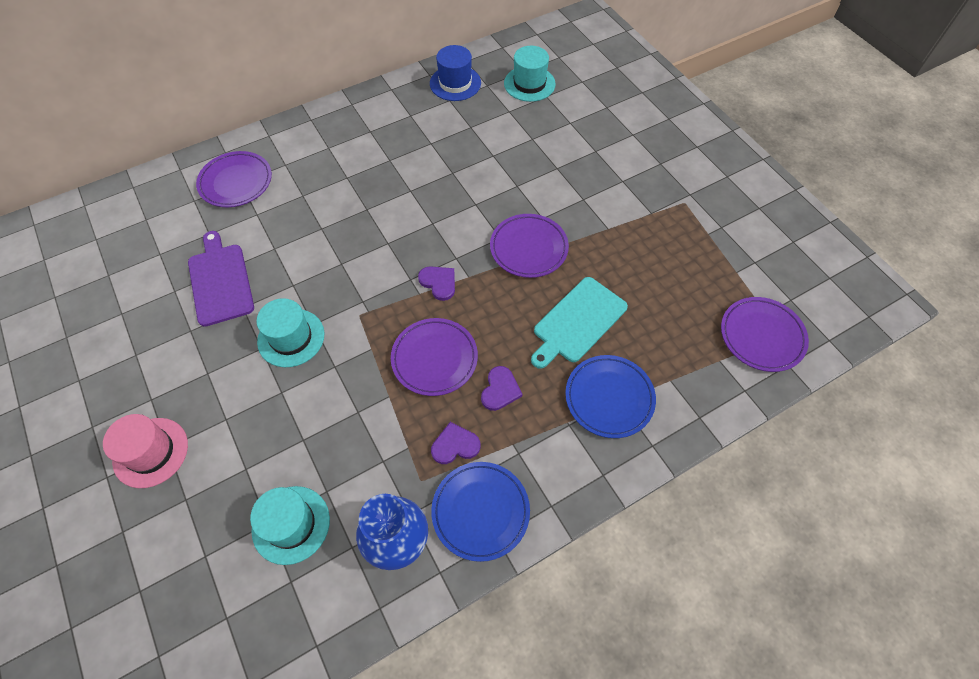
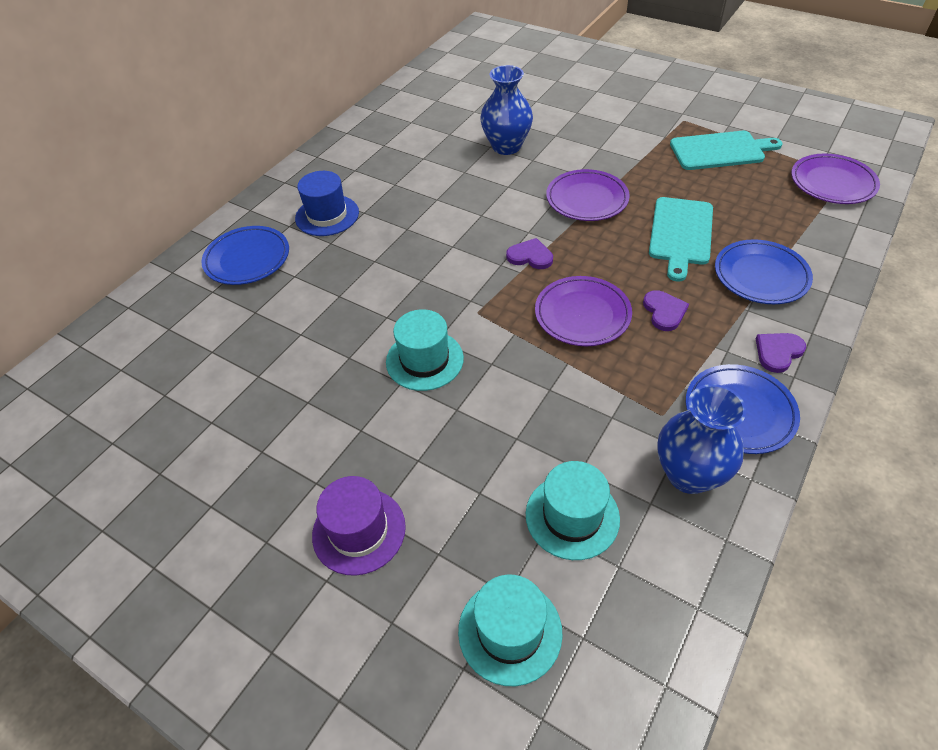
camera: 25 degrees left, 10 degrees down
pink hat [103,414,188,488] -> purple hat [312,476,406,576]
purple cutting board [188,231,254,327] -> none
purple plate [196,151,272,207] -> blue plate [201,226,289,285]
blue hat [430,45,481,101] -> blue hat moved to [295,171,359,236]
purple heart [431,422,481,464] -> purple heart moved to [756,333,806,373]
turquoise hat [504,46,556,102] -> turquoise hat moved to [458,575,563,686]
none -> blue vase [480,65,533,155]
none -> turquoise cutting board [670,131,783,170]

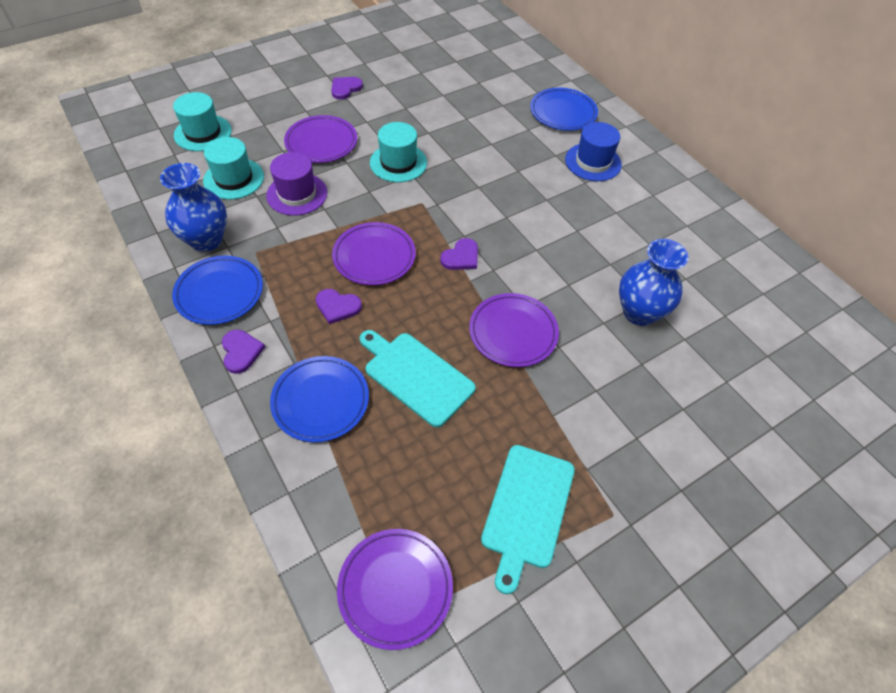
camera: 110 degrees right, 5 degrees up
purple hat [312,476,406,576] -> purple hat moved to [266,152,327,216]
none -> purple plate [284,115,357,163]
none -> purple heart [331,77,363,100]

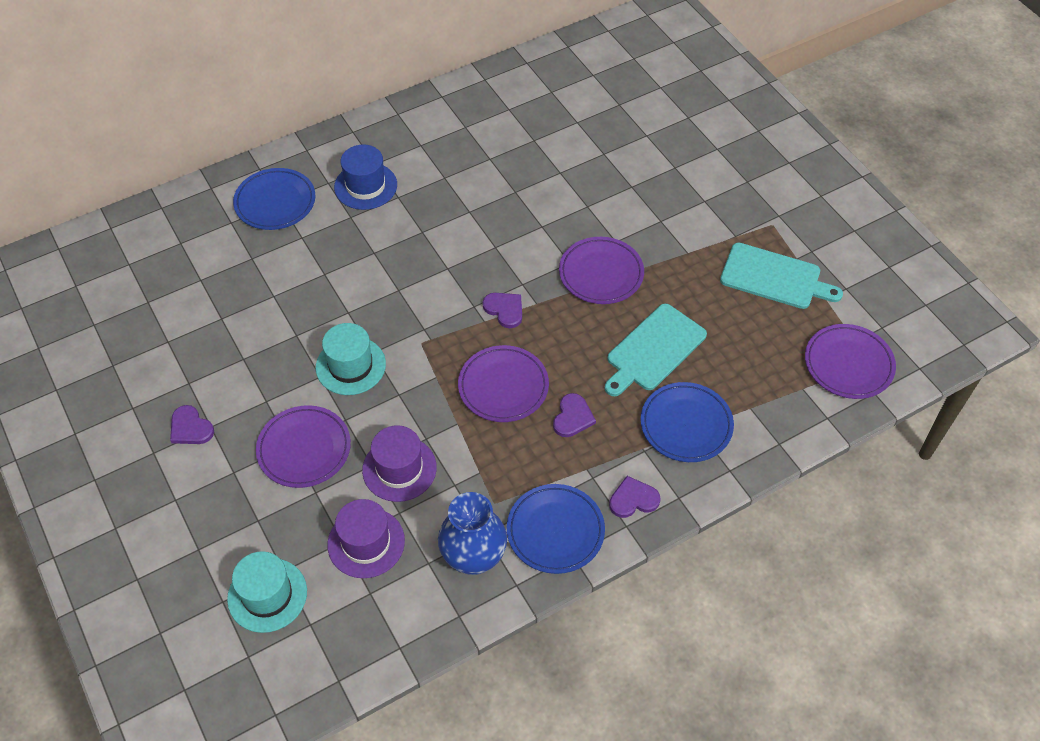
camera: 85 degrees left, 0 degrees up
turquoise hat [203,137,264,200] -> purple hat [327,499,405,578]
blue vase [619,239,689,326] -> none

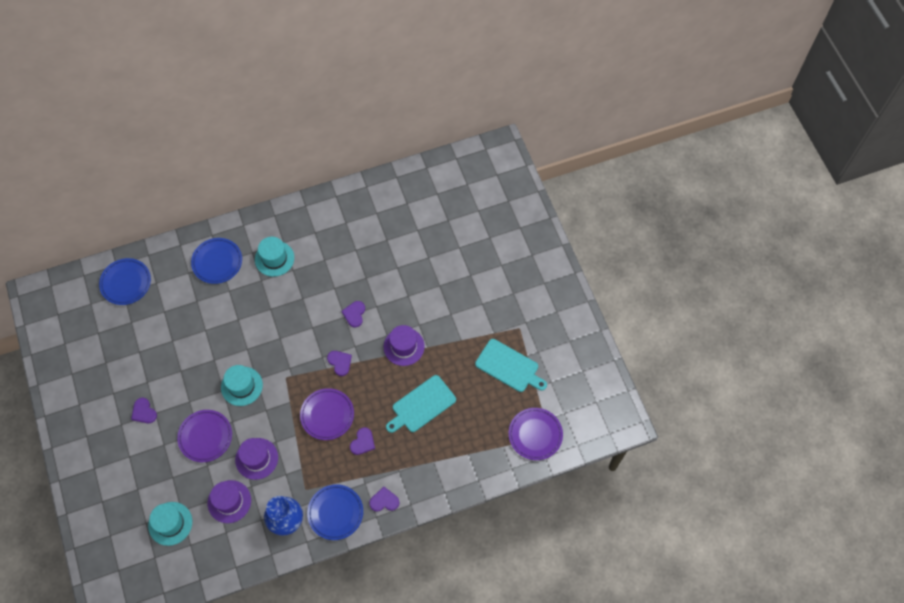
camera: 10 degrees right, 10 degrees up
blue hat [334,144,397,210] -> turquoise hat [255,237,294,277]
purple plate [559,237,644,304] -> purple hat [384,325,425,366]
blue plate [641,382,734,462] -> blue plate moved to [99,258,151,305]
none -> purple heart [341,301,365,327]

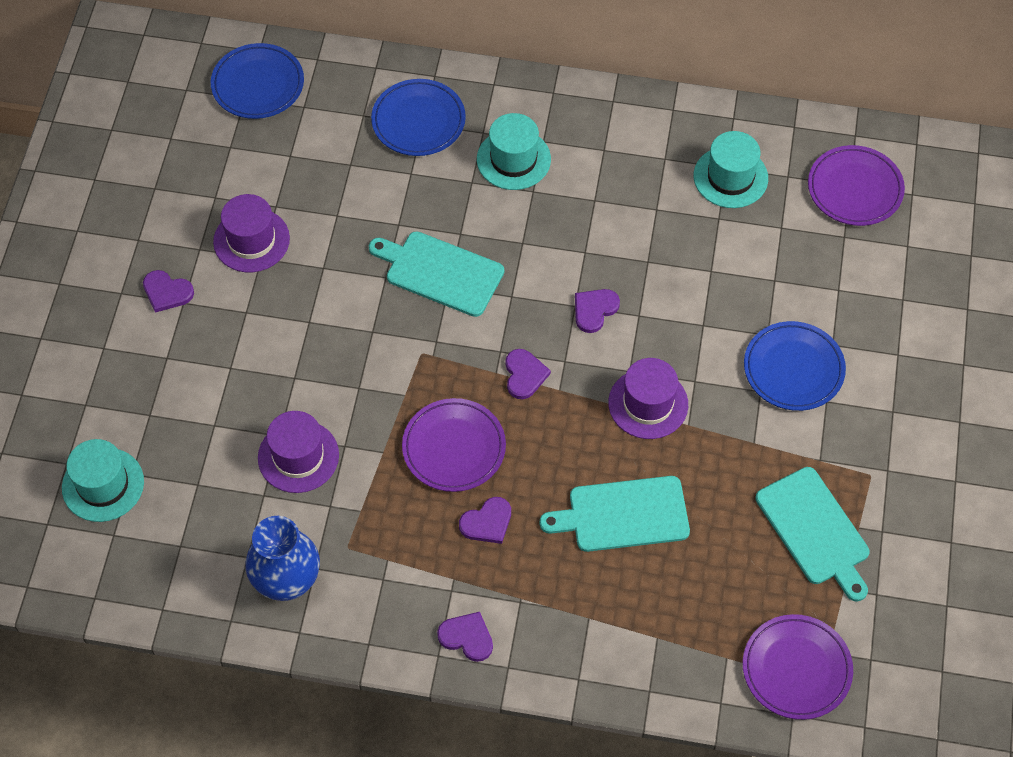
camera: 30 degrees right, 5 degrees down
purple heart [131,398,157,423] -> purple heart turned 60 degrees counterclockwise [143,270,194,313]
purple plate [177,410,232,462] -> purple plate moved to [808,145,905,226]
purple hat [207,480,251,523] -> purple hat moved to [213,194,290,272]
turquoise hat [221,365,263,406] -> turquoise hat moved to [694,131,768,208]
blue plate [307,484,363,540] -> blue plate moved to [744,321,846,411]
none -> turquoise cutting board [369,231,504,317]

